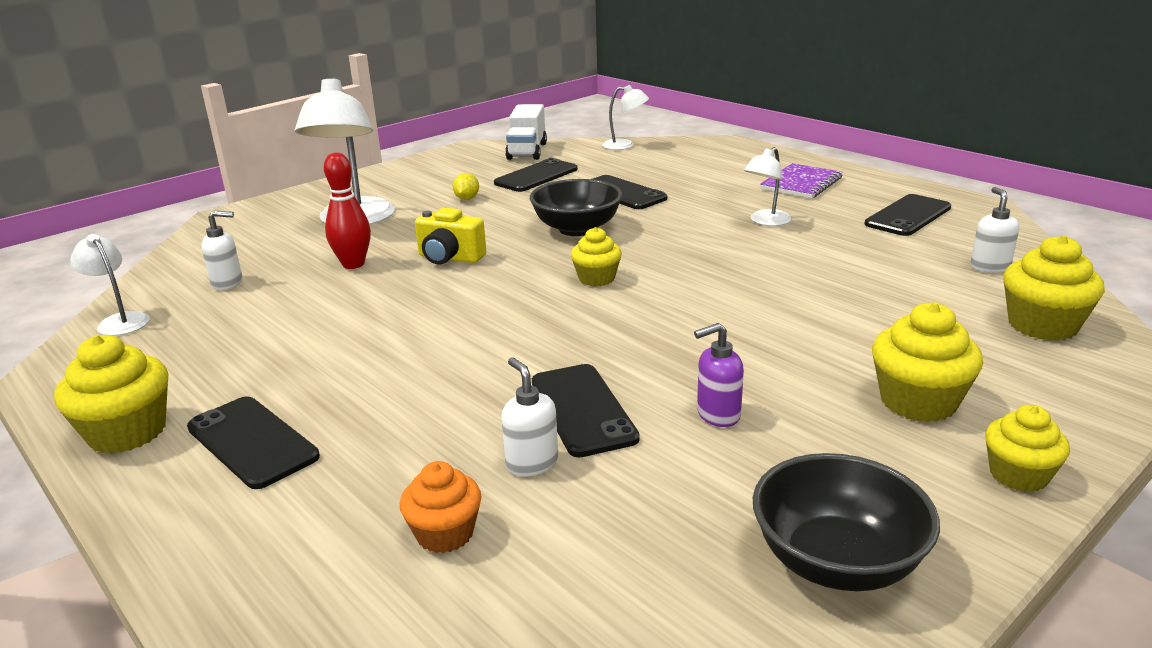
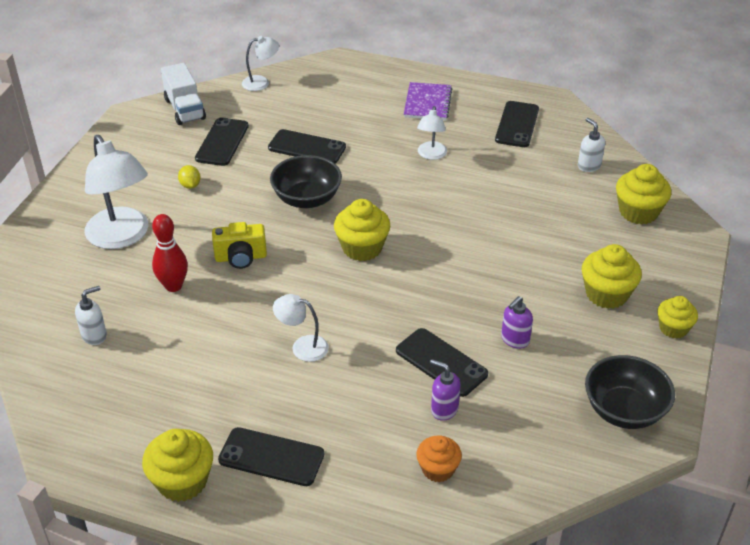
camera: 30 degrees left, 15 degrees up
white lamp [70,234,150,336] -> white lamp moved to [273,294,329,362]
white soap dispenser [501,357,558,476] -> purple soap dispenser [430,359,460,421]
yellow cupcake [571,227,622,287] -> yellow cupcake [334,199,390,261], size x1.53

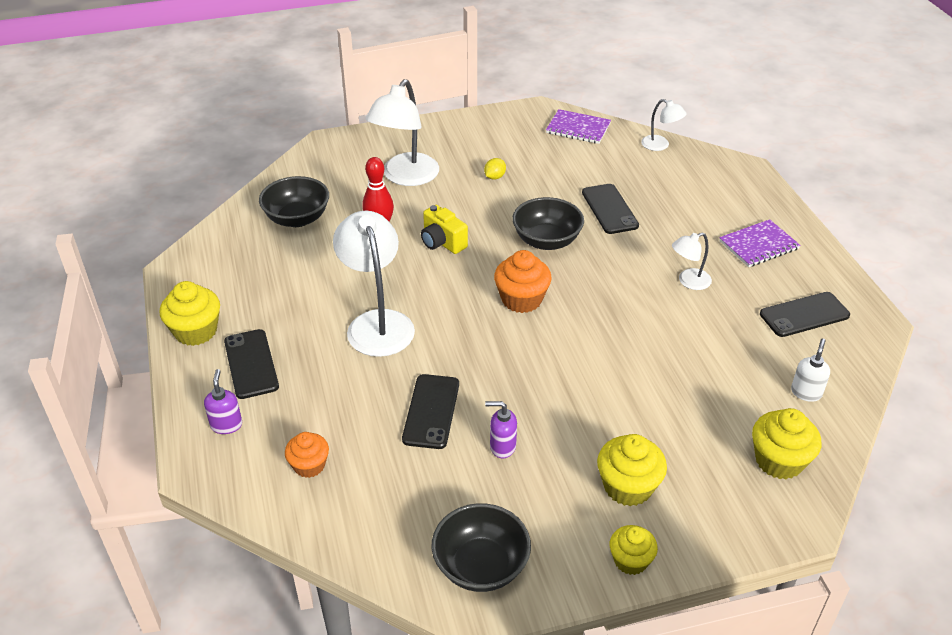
camera: 55 degrees right, 0 degrees up
white soap dispenser [75,286,107,345] -> black bowl [259,176,329,227]
white truck [161,63,206,125] -> purple notebook [546,109,611,144]
black phone [195,117,249,166] -> none
white lamp [273,294,329,362] -> white lamp [333,211,415,357], size x1.96
yellow cupcake [334,199,390,261] -> orange cupcake [494,250,552,313]
purple soap dispenser [430,359,460,421] -> purple soap dispenser moved to [204,369,242,434]

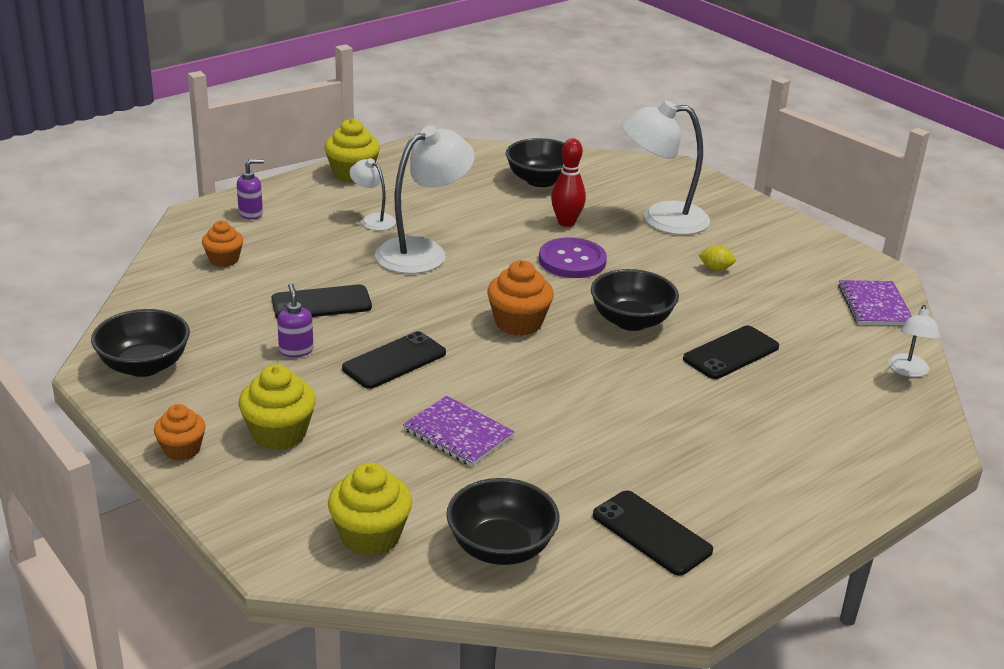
camera: 65 degrees right, 10 degrees down
black phone [224,329,279,399] -> black phone moved to [342,331,446,389]
yellow camera [421,205,468,254] -> purple button [539,237,607,278]
yellow cupcake [610,525,658,575] -> orange cupcake [154,404,206,461]
white lamp [672,233,712,290] -> white lamp moved to [349,158,396,231]
purple notebook [719,219,800,267] -> purple notebook moved to [403,396,515,467]
white soap dispenser [791,338,830,402] -> black bowl [446,478,560,565]

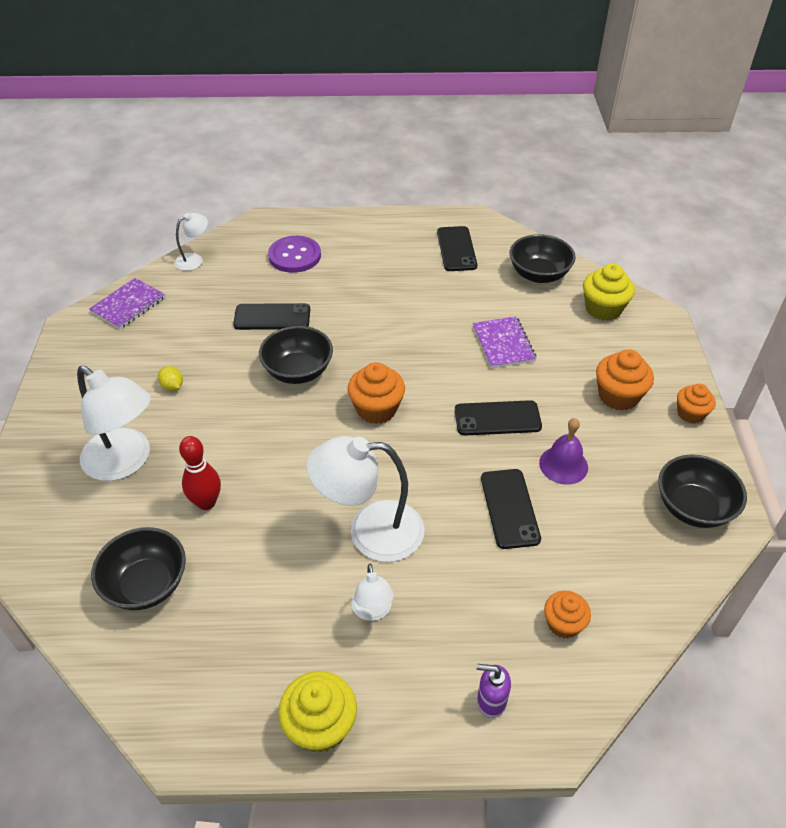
camera: 140 degrees left, 15 degrees up
yellow cupcake [239,364,316,450] -> orange cupcake [596,349,654,410]
black phone [272,284,372,318] -> black phone turned 60 degrees clockwise [481,469,541,549]
purple soap dispenser [277,283,314,357] -> purple bell [539,418,588,485]
purple button [539,237,607,278] -> purple button moved to [268,236,321,273]

